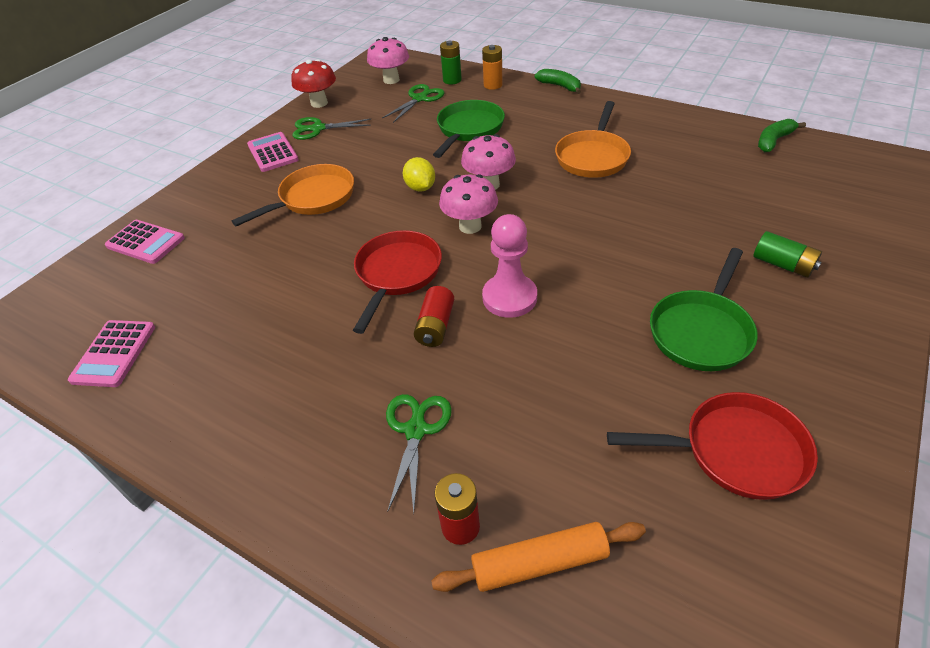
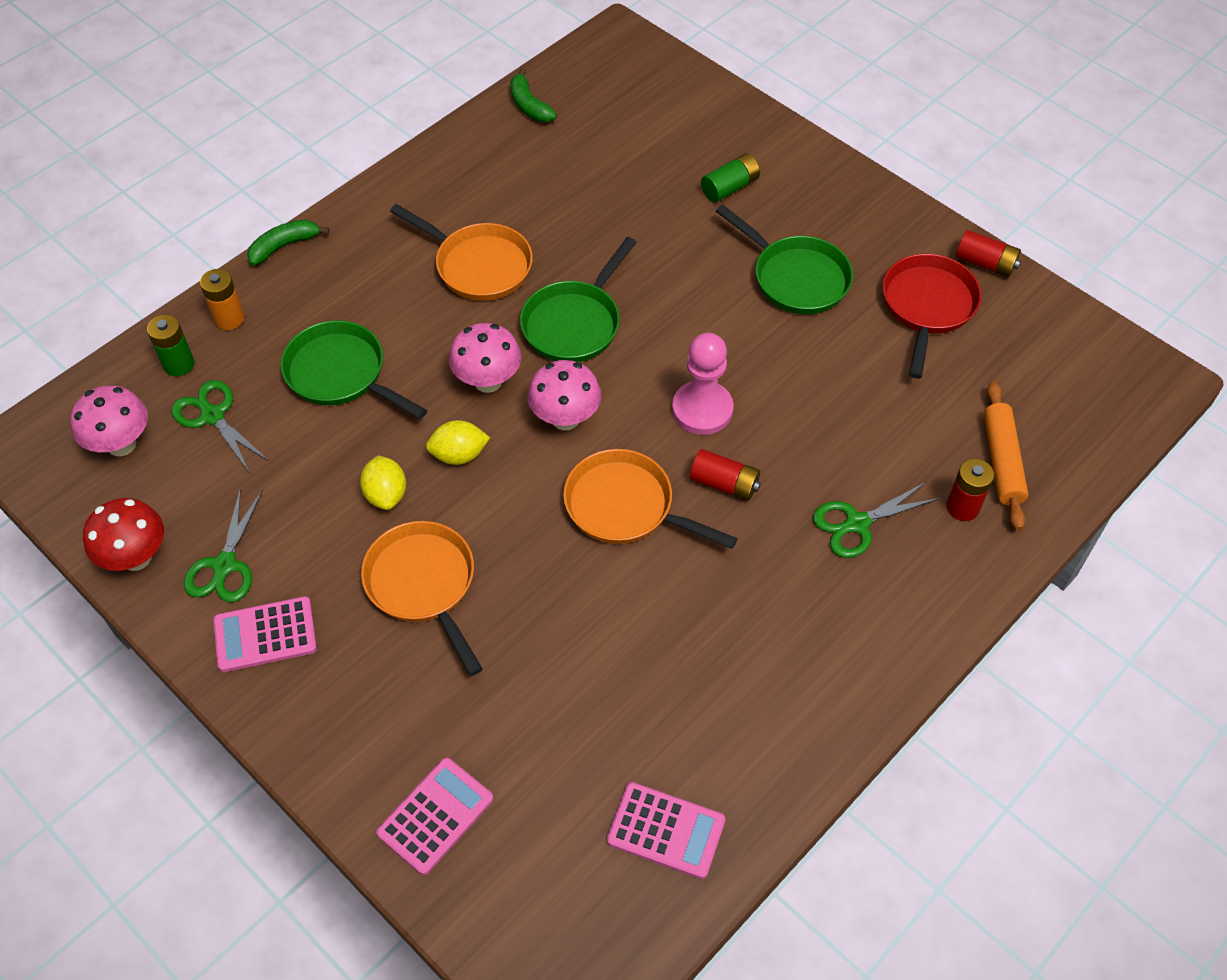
camera: 80 degrees left, 10 degrees up
red pan [353,230,442,334] -> orange pan [563,449,738,549]
green scissors [386,394,452,513] -> green scissors turned 45 degrees counterclockwise [813,482,940,558]
none -> yellow lemon [360,455,406,510]
none -> green pan [520,237,637,362]
none -> red battery [956,230,1021,277]

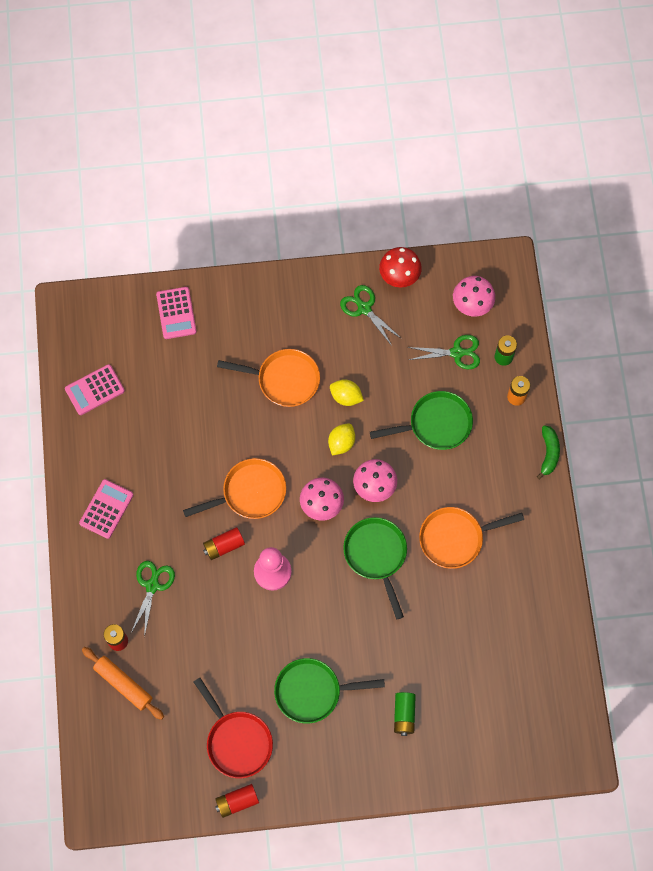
camera: 130 degrees right, 15 degrees up
pink calculator [213,596,317,672] -> pink calculator moved to [79,479,133,539]
green banana [510,68,557,122] -> none

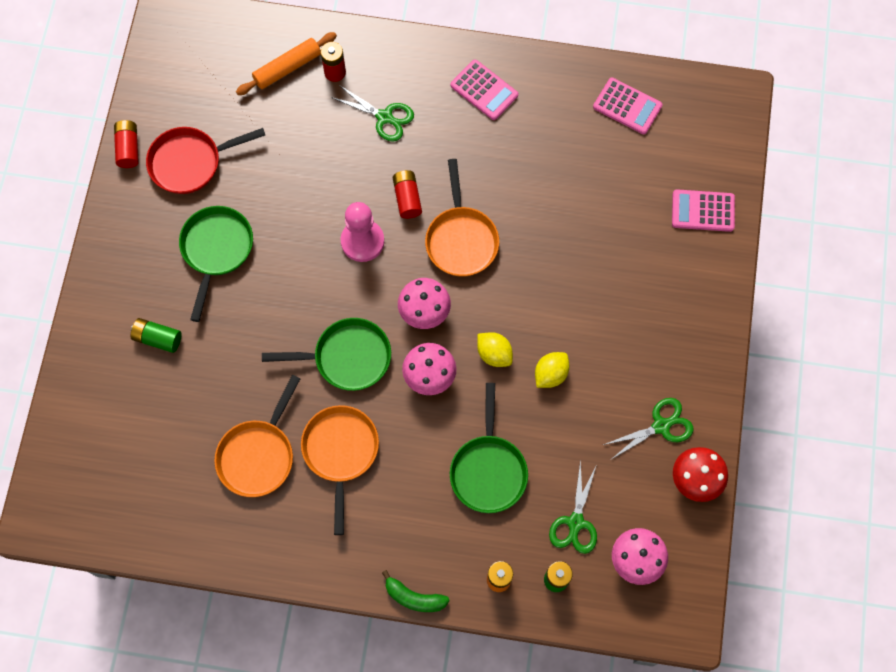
camera: 105 degrees right, 0 degrees up
pink calculator [65,364,125,415] -> pink calculator turned 135 degrees clockwise [593,78,663,134]
orange pan [217,349,320,407] -> orange pan moved to [214,375,300,497]

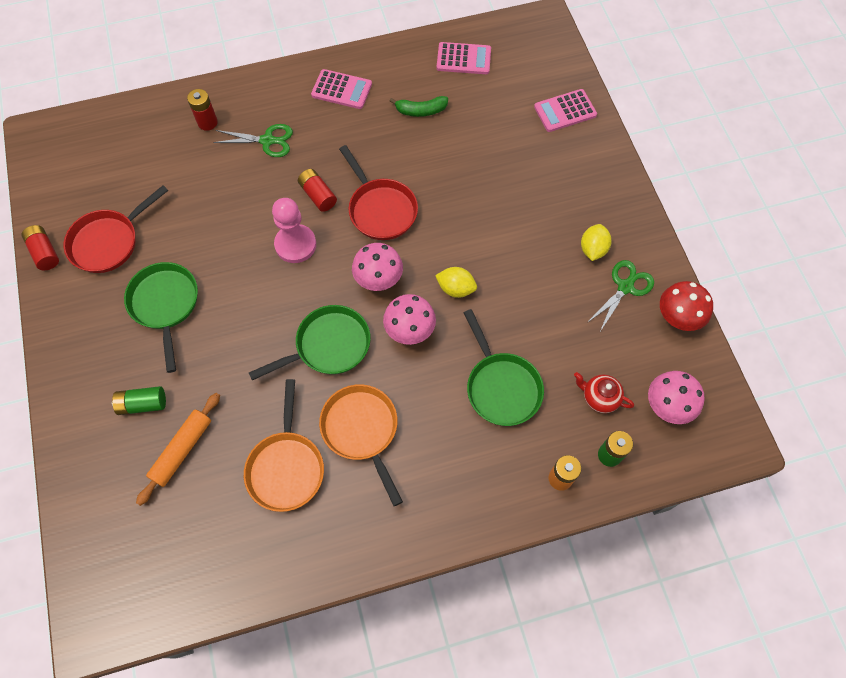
camera: 25 degrees left, 5 degrees down
orange rolling pin [236,32,337,95] -> orange rolling pin moved to [136,393,220,506]
green banana [382,570,450,612] -> green banana moved to [390,96,448,117]
orange pan [425,159,499,277] -> red pan [339,145,418,240]
yellow lemon [535,352,569,388] -> yellow lemon moved to [581,224,612,261]
green scissors [549,459,597,554] -> red teapot [574,372,634,413]

